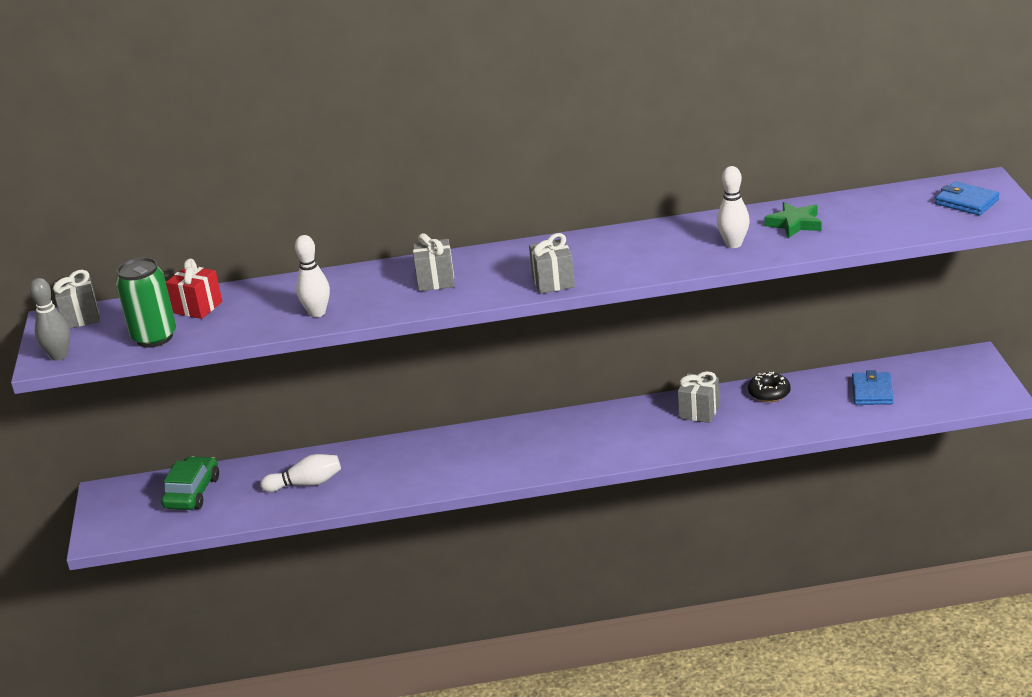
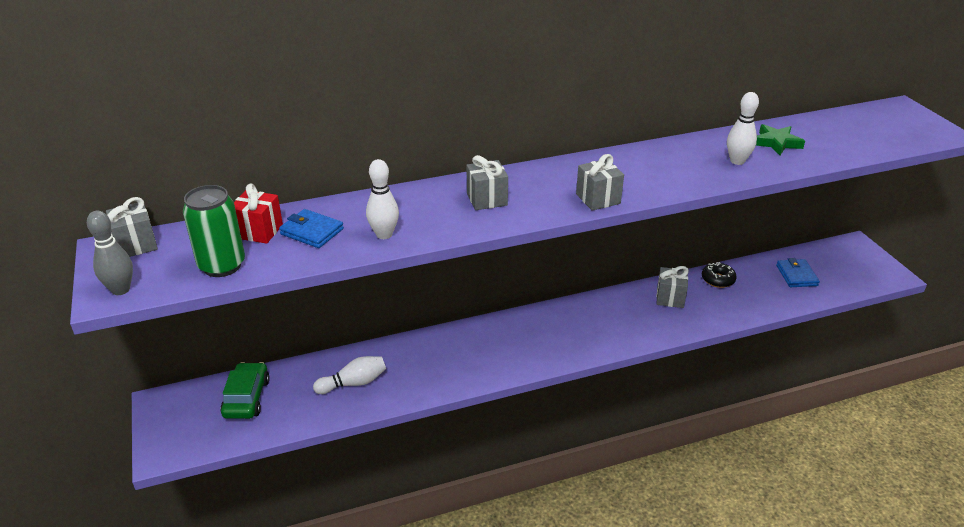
camera: 15 degrees left, 5 degrees up
blue wallet [935,181,999,215] -> blue wallet moved to [279,209,344,248]

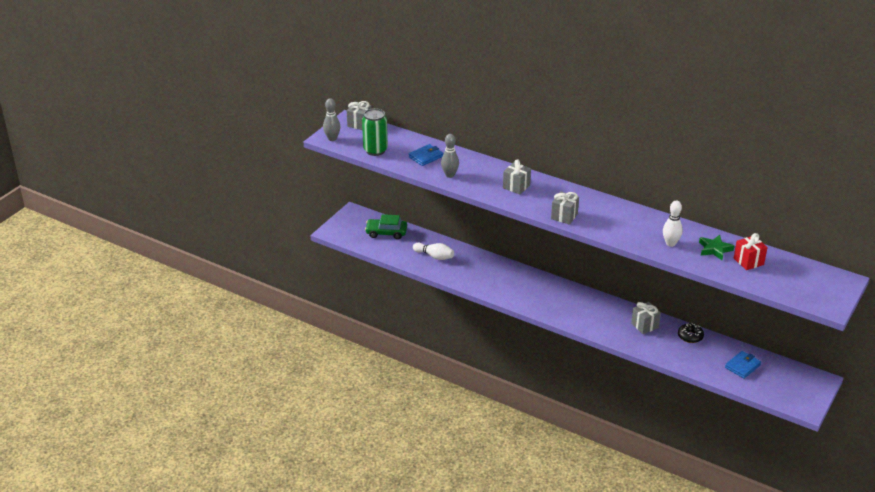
camera: 50 degrees right, 0 degrees up
green car [220,362,270,419] -> green car turned 135 degrees counterclockwise [365,214,407,239]
red gift [234,183,283,244] -> red gift moved to [734,233,768,270]
blue wallet [279,209,344,248] -> blue wallet turned 60 degrees clockwise [409,144,443,166]
white bowling pin [366,159,399,239] -> grey bowling pin [441,134,459,178]

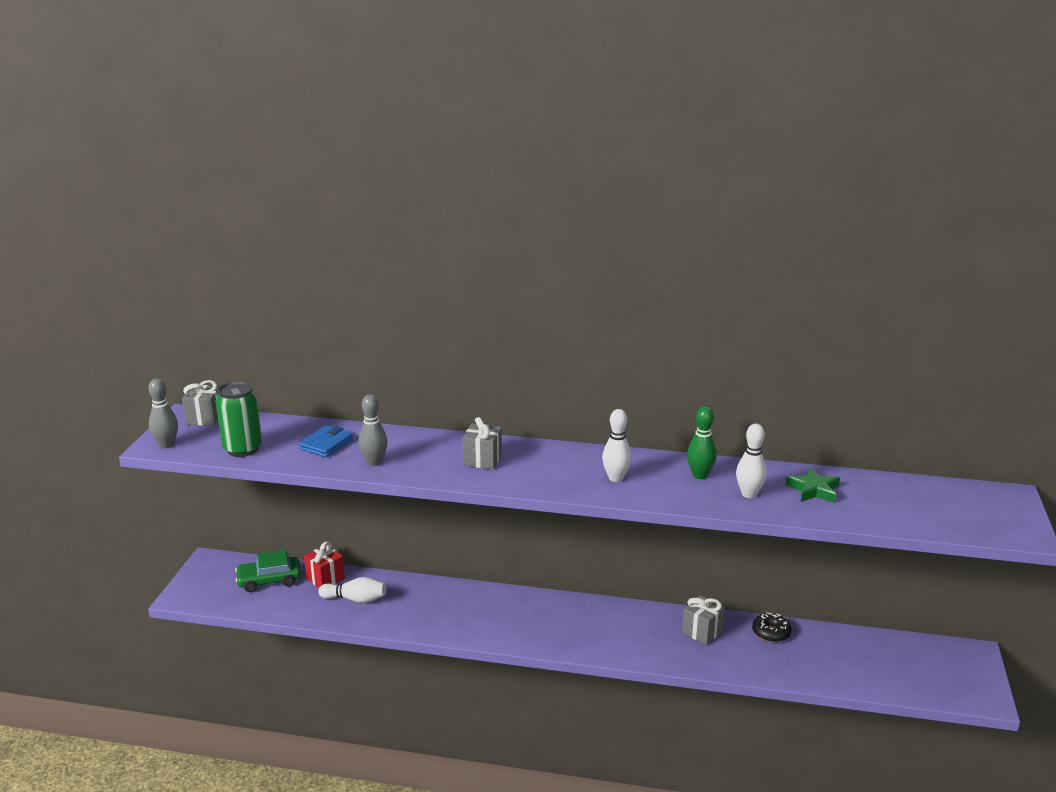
camera: 20 degrees left, 10 degrees down
grey gift [551,191,579,225] -> none
blue wallet [725,351,761,379] -> none
red gift [734,233,768,270] -> red gift moved to [304,541,345,588]
none -> white bowling pin [602,409,632,482]
none -> green bowling pin [687,406,717,479]

